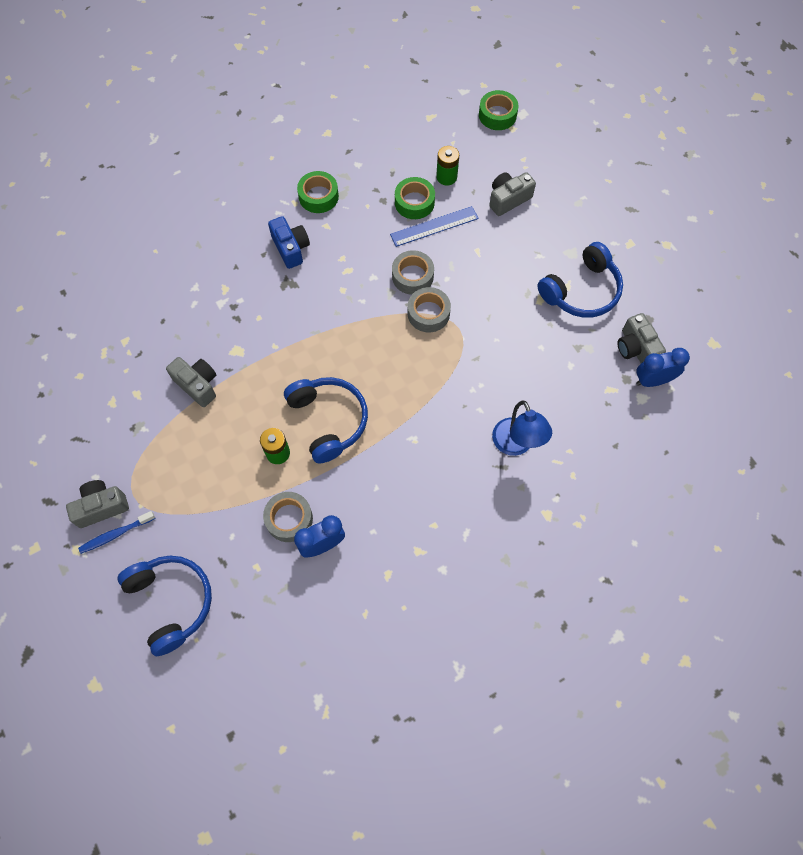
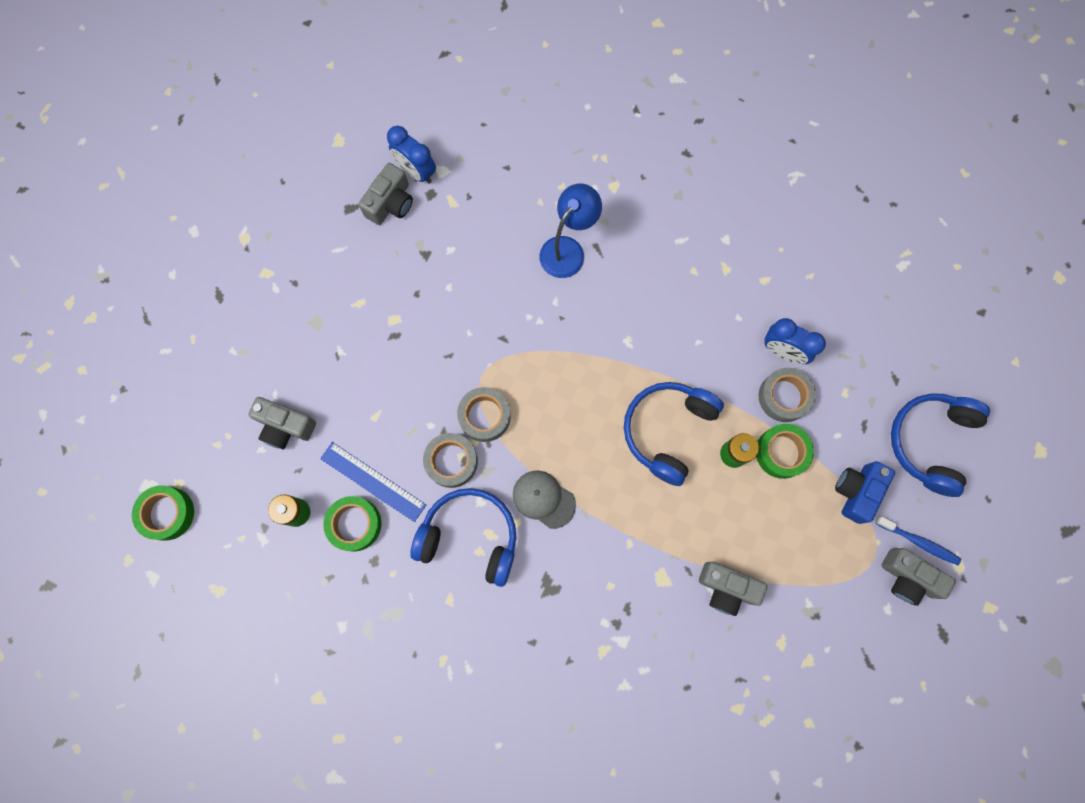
camera: 125 degrees left, 10 degrees up
grey camera [166,357,216,407] -> grey camera turned 75 degrees counterclockwise [699,562,767,616]
blue camera [268,216,310,269] -> blue camera moved to [835,461,895,524]
green tape [297,171,339,213] -> green tape moved to [756,424,814,479]
blue headphones [537,242,623,318] -> blue headphones moved to [410,488,516,587]
none -> grey cap [513,470,576,529]

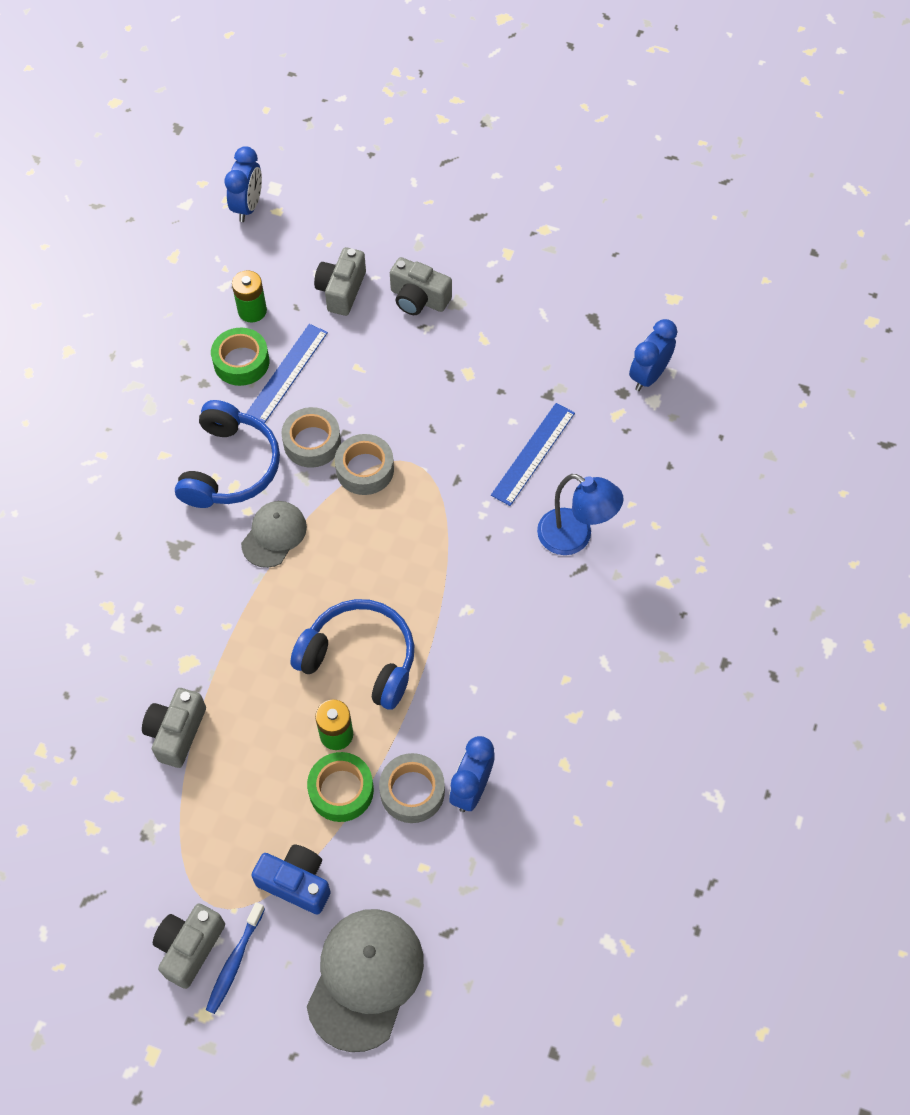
camera: 85 degrees right, 15 degrees down
green tape [132,485,194,541] -> blue clock [225,146,262,222]
grey camera [359,163,413,225] -> grey camera moved to [390,257,452,315]
blue headphones [891,393,990,497] -> grey cap [307,909,424,1052]
none -> blue ruler [491,403,575,506]

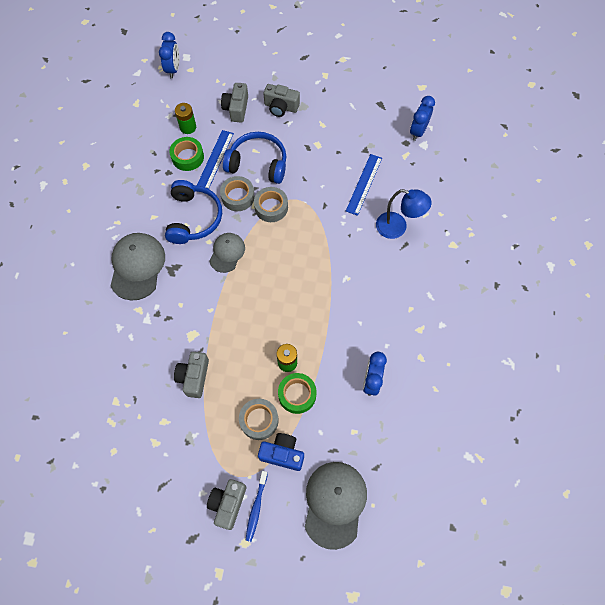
camera: 10 degrees left, 5 degrees up
blue headphones [290,599,414,710] -> blue headphones moved to [223,132,286,184]
grey tape [379,753,445,823] -> grey tape moved to [239,399,279,440]
none -> grey cap [110,233,165,300]

